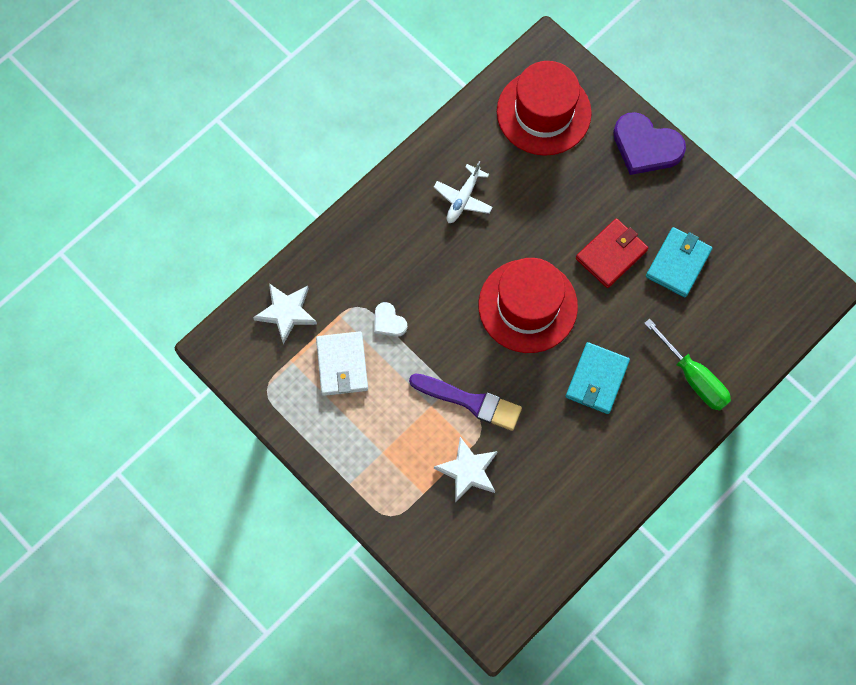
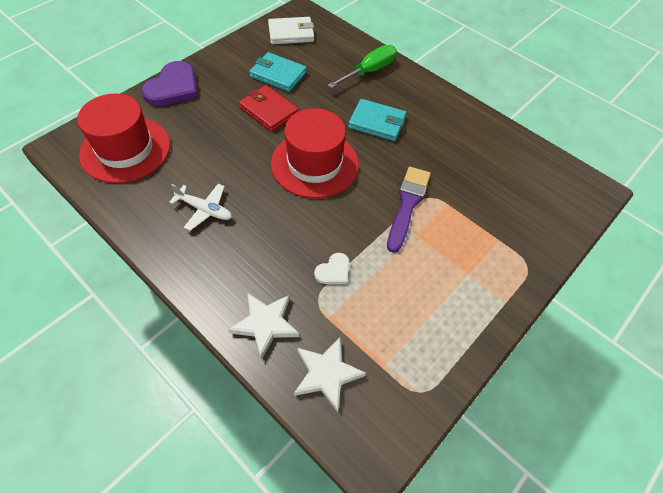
camera: 95 degrees left, 15 degrees down
white wallet [316,331,368,396] -> white wallet moved to [268,17,314,44]
white star [434,437,498,503] -> white star moved to [228,293,299,360]

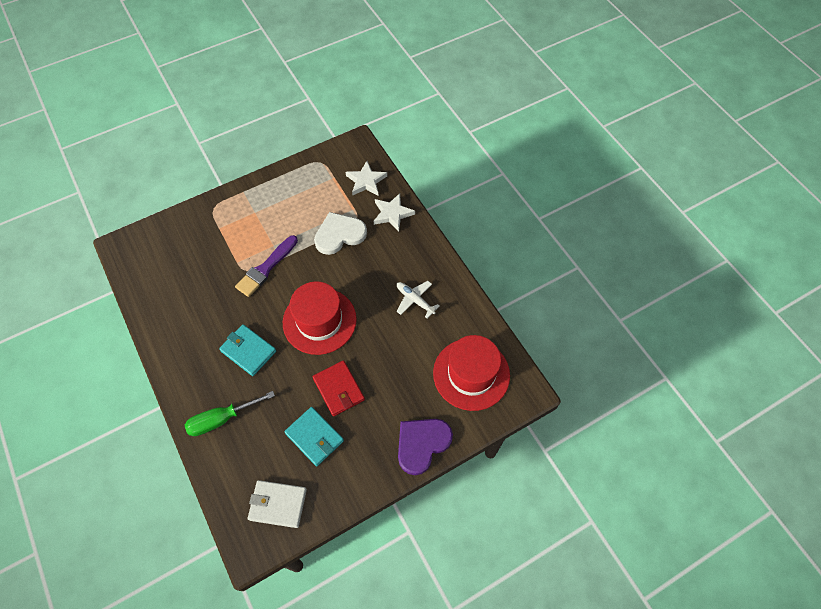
camera: 160 degrees left, 5 degrees up
white heart [314,253,350,284] -> white heart [314,212,367,255], size x2.00

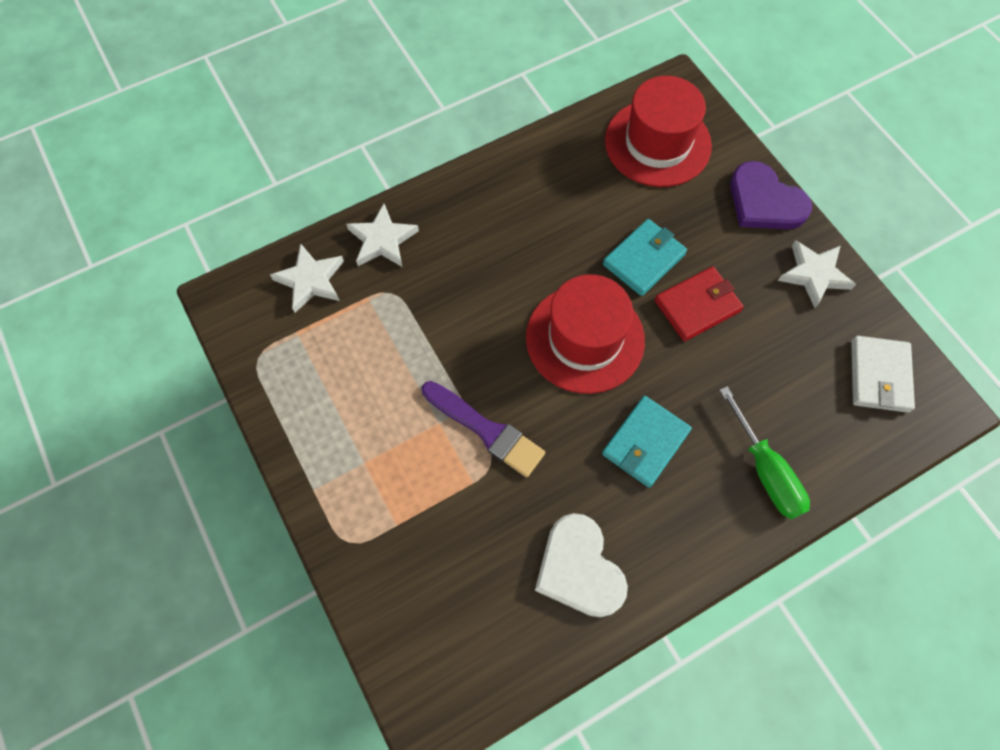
camera: 90 degrees left, 5 degrees up
turquoise wallet [284,407,344,466] -> turquoise wallet moved to [603,219,687,296]
white heart [314,212,367,255] -> white heart moved to [535,513,628,618]
white plane [397,281,440,319] -> none
none -> white star [778,240,856,308]

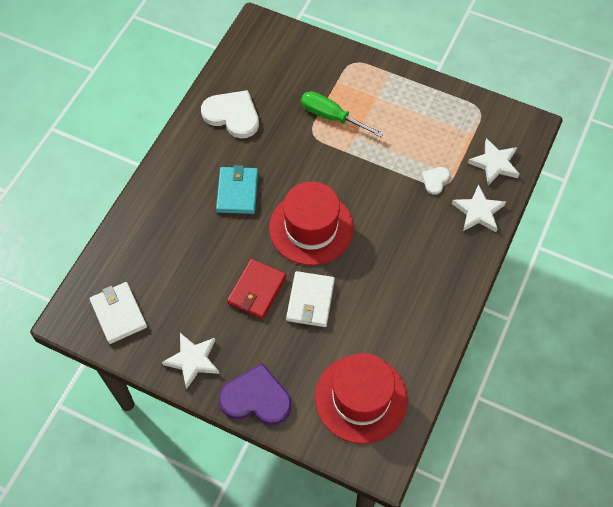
camera: 145 degrees right, 5 degrees down
purple brush [422,381,545,477] -> none
turquoise wallet [603,219,687,296] -> white wallet [286,271,335,327]
green screwdriver [719,386,810,519] -> green screwdriver moved to [301,91,384,137]
none -> white heart [422,167,450,195]

